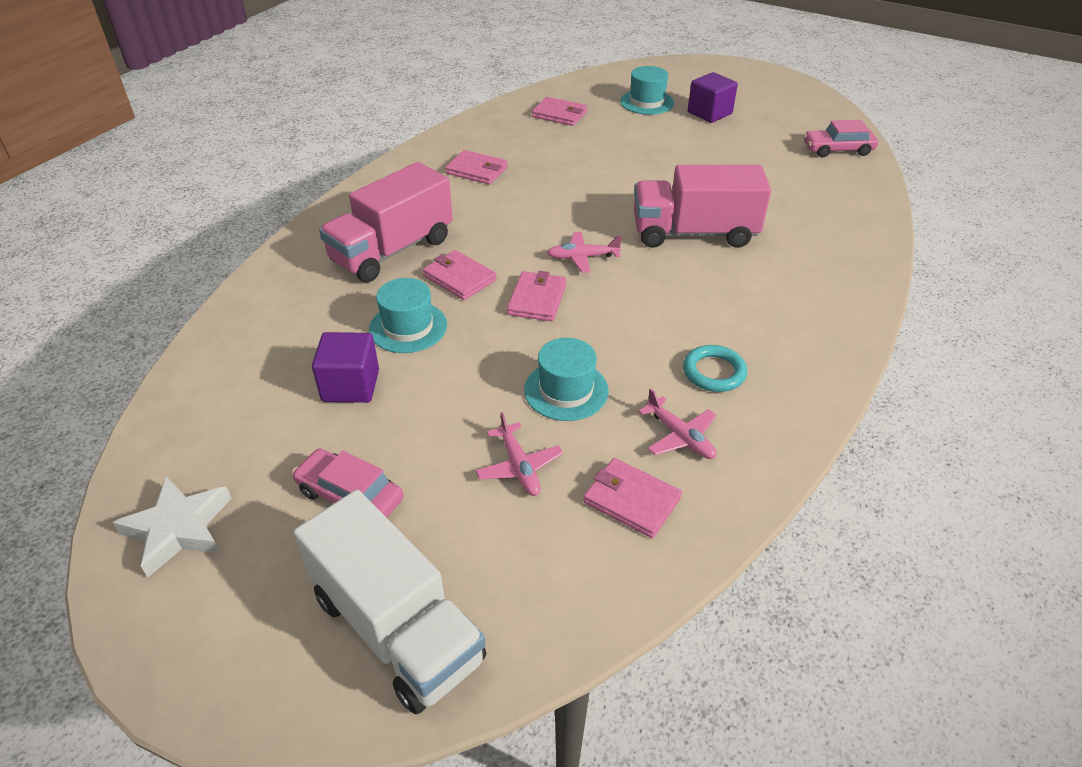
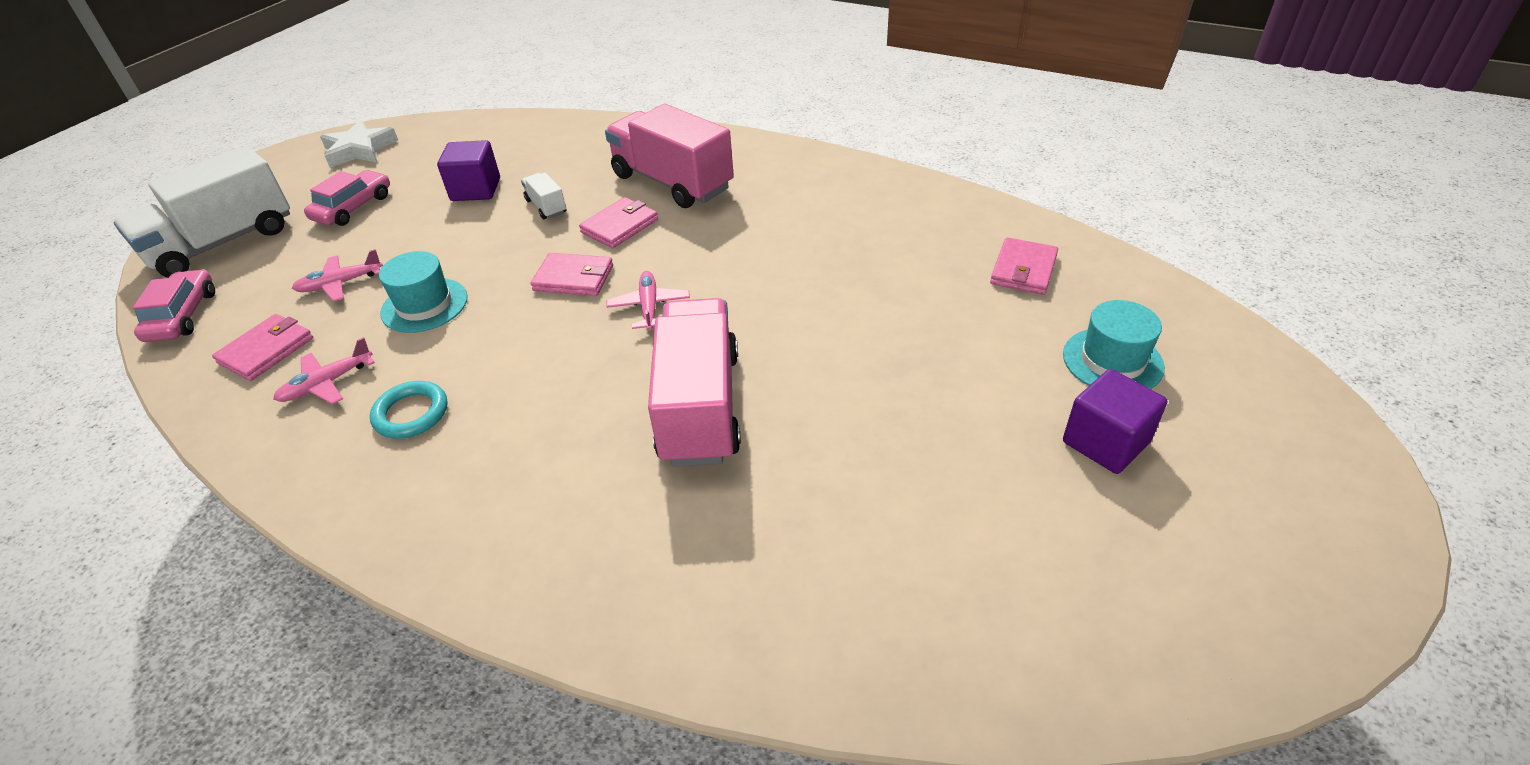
camera: 90 degrees right, 0 degrees up
turquoise hat [369,278,447,353] -> white truck [521,173,566,219]
pink wallet [445,150,508,185] -> none
pink car [804,120,878,157] -> pink car moved to [133,269,215,342]

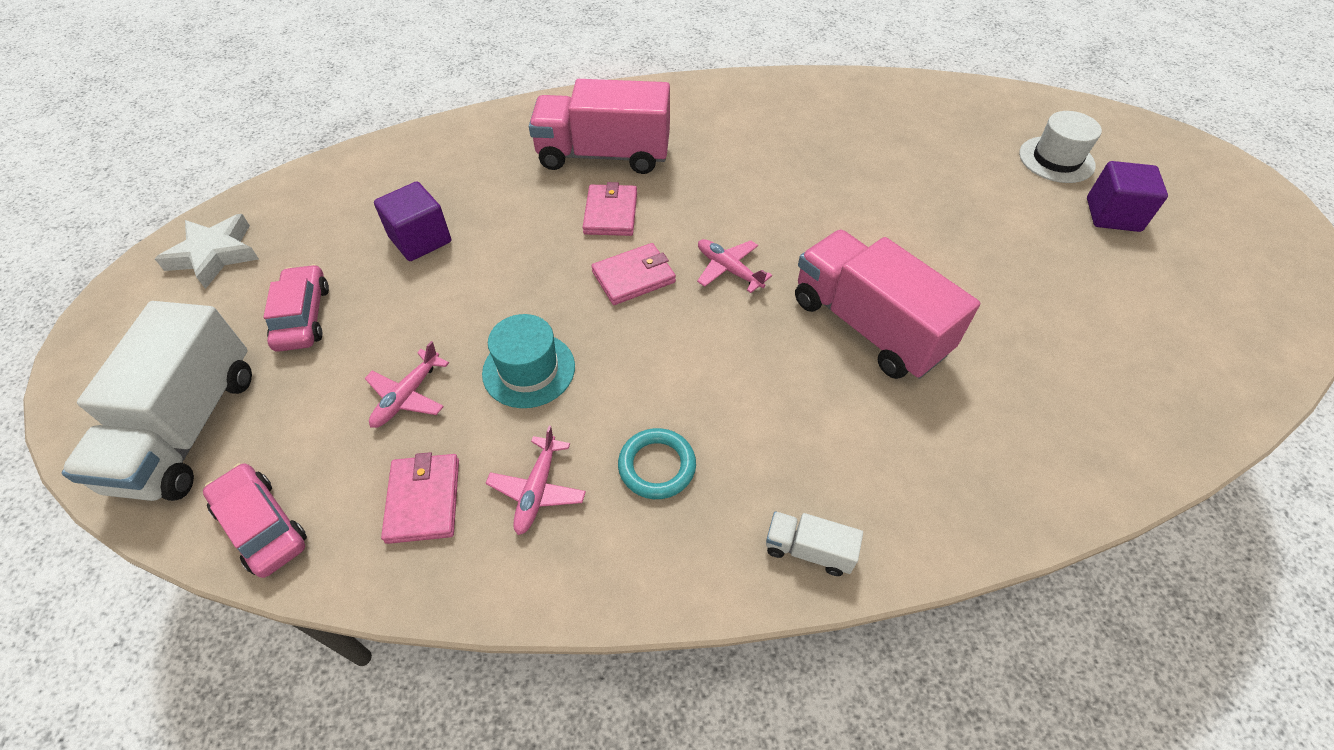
camera: 40 degrees left, 10 degrees up
white truck [521,173,566,219] -> white truck moved to [766,511,863,576]
pink wallet [990,237,1058,295] -> none
turquoise hat [1063,300,1165,389] -> white hat [1019,111,1102,183]

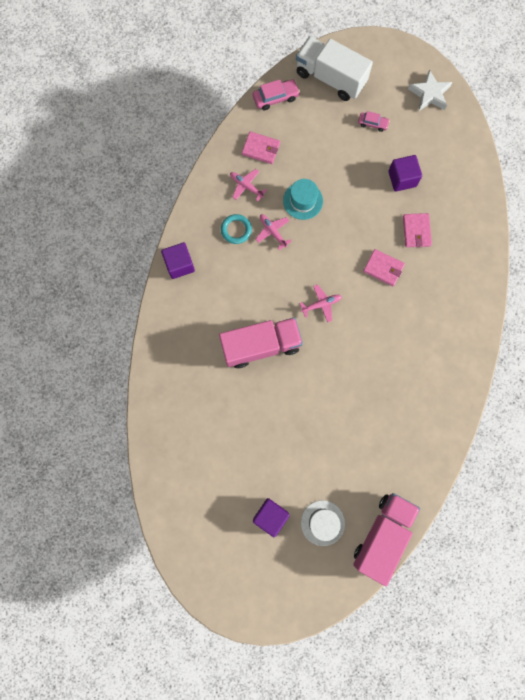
camera: 115 degrees right, 25 degrees up
pink car [263,264,329,352] -> pink car [358,111,390,132], size x0.66
pink plane [365,341,449,428] -> pink plane moved to [256,214,292,250]
pink truck [529,79,670,174] -> pink truck moved to [353,493,420,586]
pink wallet [591,243,676,305] -> pink wallet moved to [403,213,432,247]
white truck [766,511,863,576] -> purple cube [161,242,195,279]

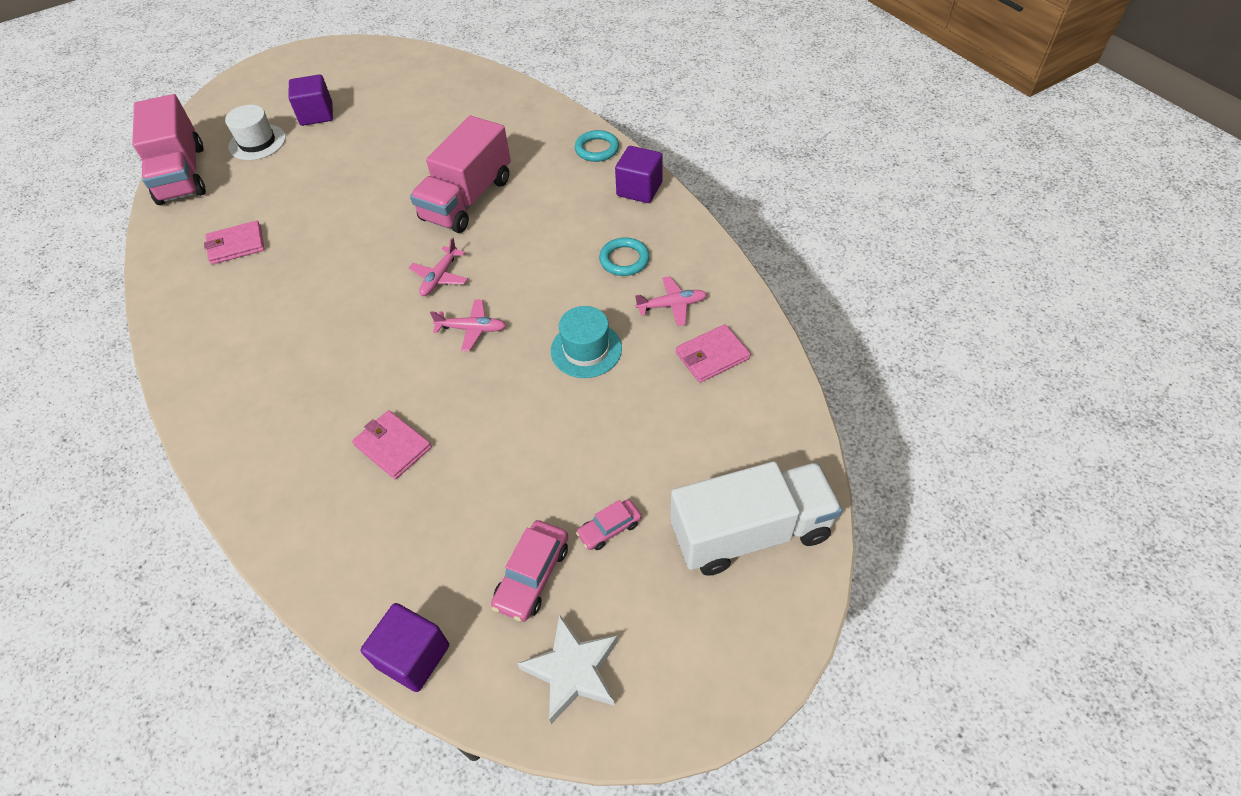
camera: 135 degrees right, 25 degrees down
pink car [253,79,300,110] -> pink car moved to [491,520,568,622]
pink plane [256,214,292,250] -> pink plane moved to [430,299,506,351]
pink wallet [363,249,405,286] -> pink wallet moved to [204,221,265,265]
purple cube [388,155,422,192] -> purple cube moved to [360,603,449,692]
none -> turquoise ring [575,130,619,162]

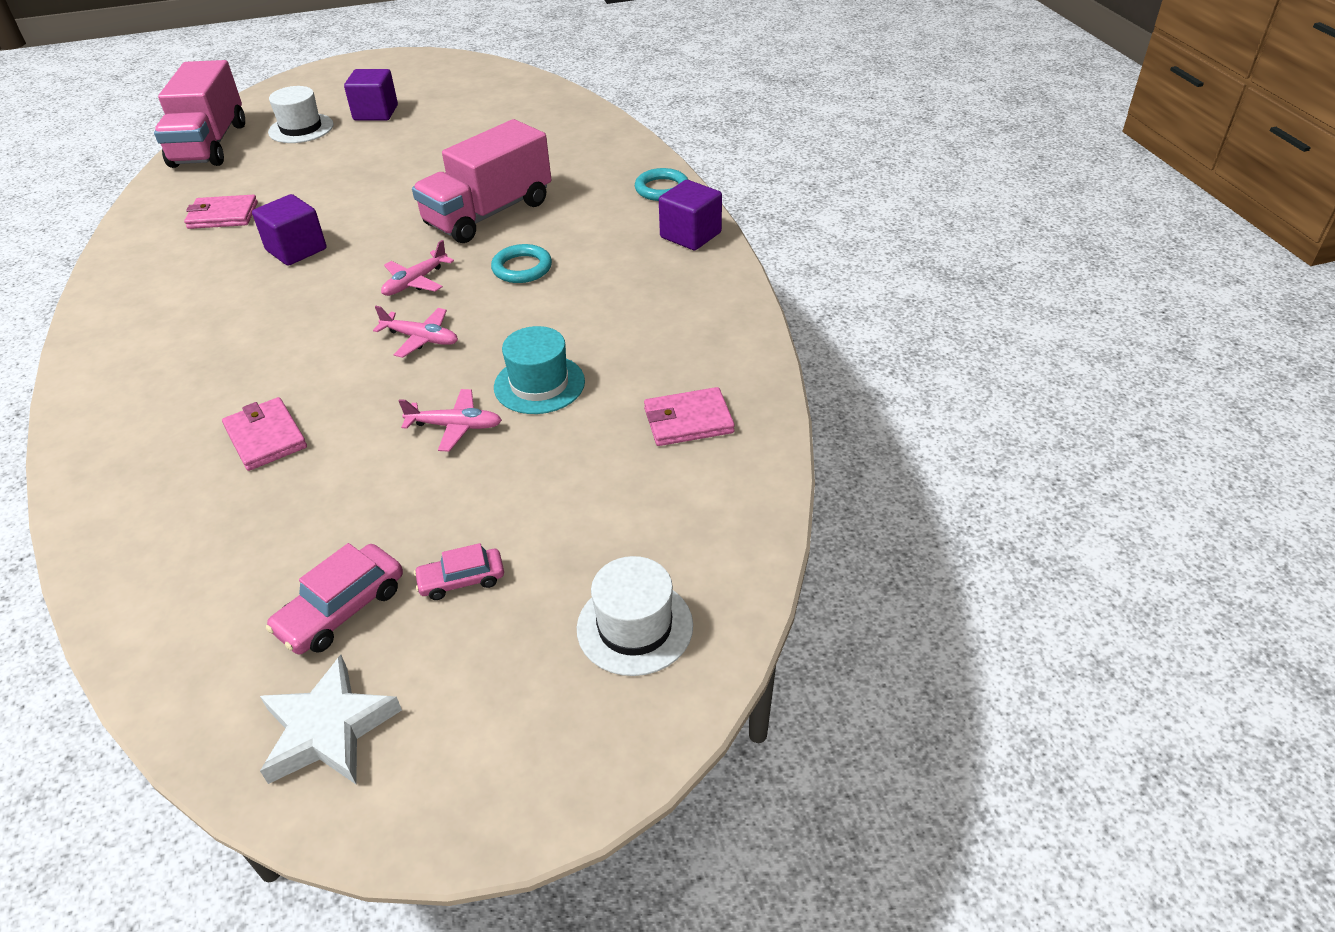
camera: 15 degrees right, 10 degrees down
purple cube [360,603,449,692] -> purple cube moved to [252,194,326,266]
turquoise ring [599,237,650,276] -> turquoise ring moved to [491,244,552,283]
pink plane [635,276,707,326] -> pink plane moved to [399,389,502,452]
white truck [670,461,842,576] -> white hat [577,556,693,676]

